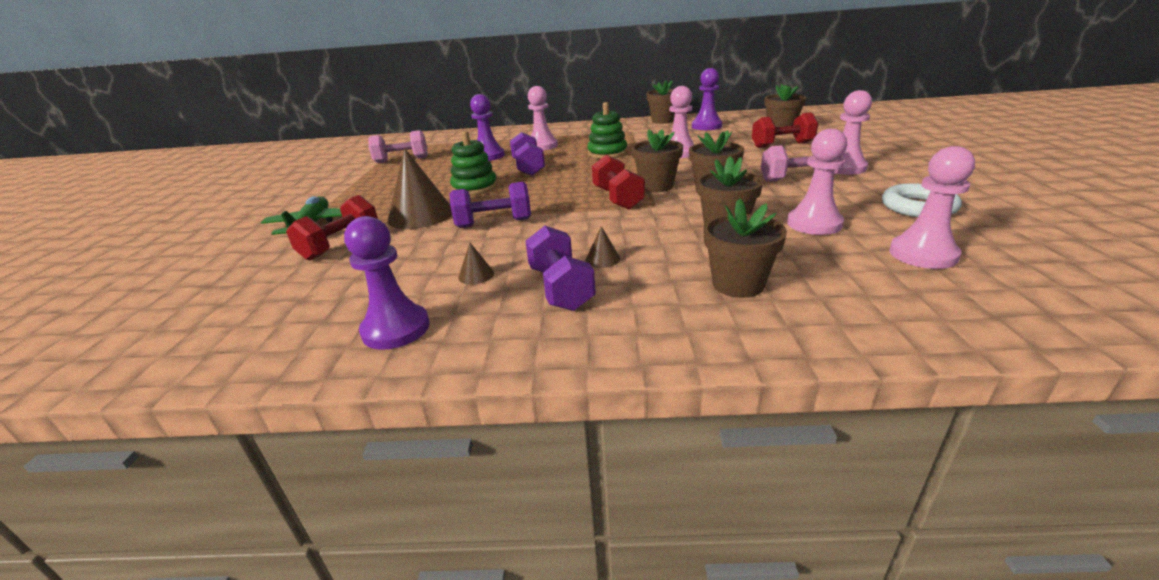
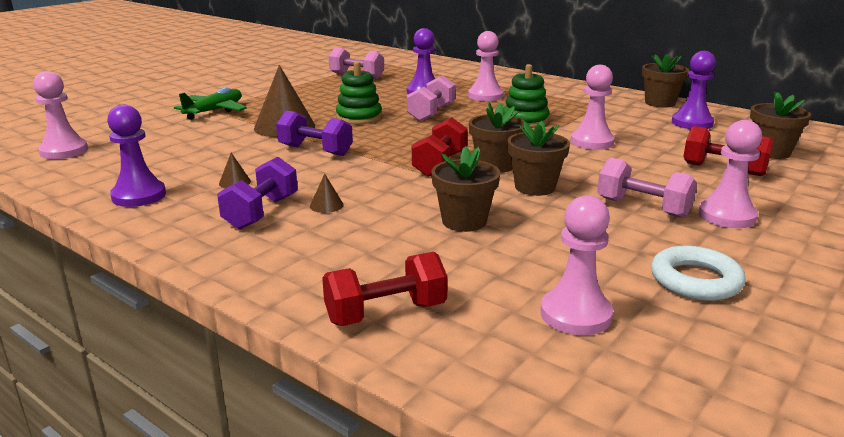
camera: 35 degrees right, 5 degrees down
red dumbbell [286,195,378,260] -> red dumbbell moved to [322,252,447,326]
purple dumbbell [510,132,545,176] -> pink dumbbell [407,75,455,121]
brown flower pot [703,198,787,298] -> none
pink pawn [787,129,847,235] -> pink pawn moved to [33,71,88,159]

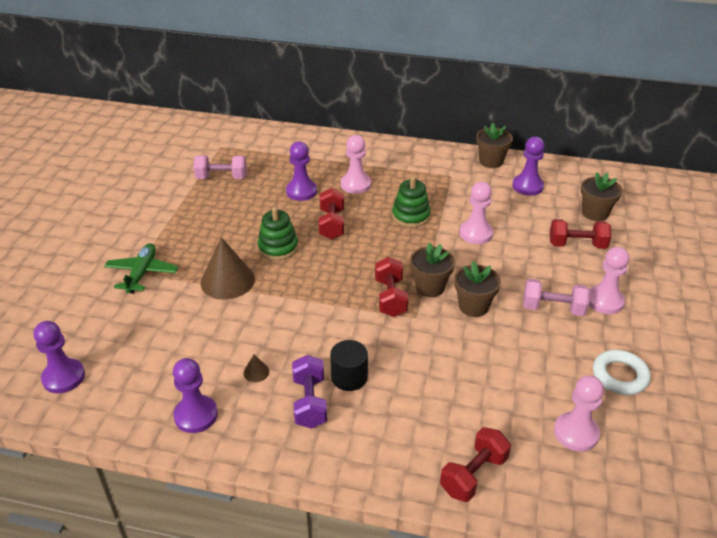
camera: 25 degrees left, 15 degrees up
pink pawn [33,71,88,159] -> purple pawn [34,321,85,393]
purple dumbbell [276,110,353,156] -> none
brown cone [310,174,344,213] -> black cylinder [330,340,368,391]
pink dumbbell [407,75,455,121] -> red dumbbell [319,188,344,240]
brown flower pot [431,146,500,232] -> none

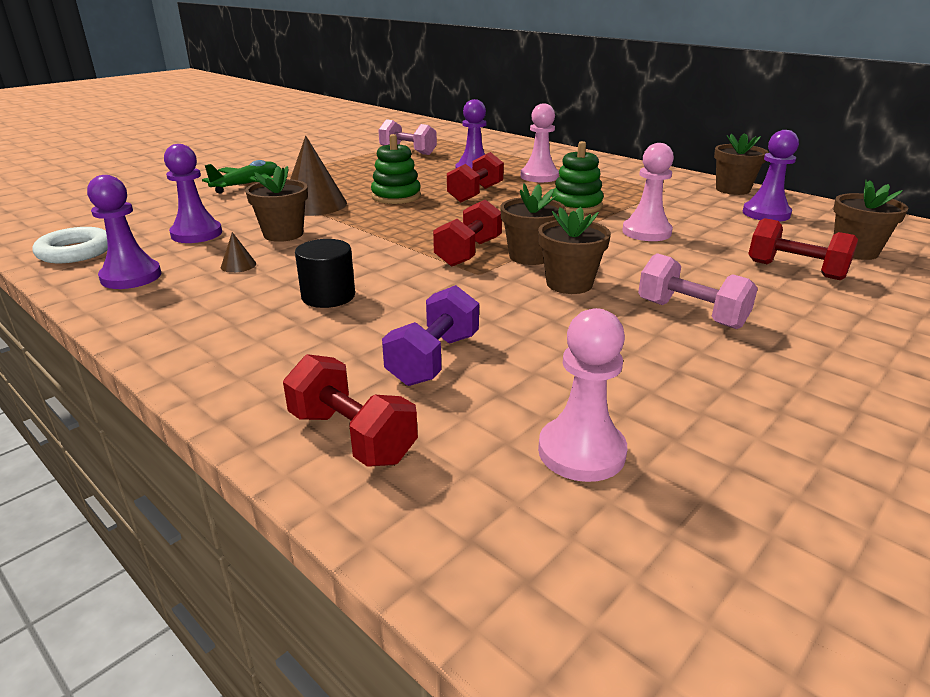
camera: 30 degrees right, 10 degrees down
purple pawn [34,321,85,393] -> purple pawn moved to [164,144,222,243]
purple dumbbell [292,355,327,429] -> purple dumbbell moved to [382,285,479,386]
red dumbbell [440,427,511,502] -> red dumbbell turned 60 degrees clockwise [283,354,418,467]
pink pawn [589,247,629,314] -> none
white ring [593,350,651,395] -> white ring moved to [32,227,108,263]
none -> brown flower pot [245,166,308,242]

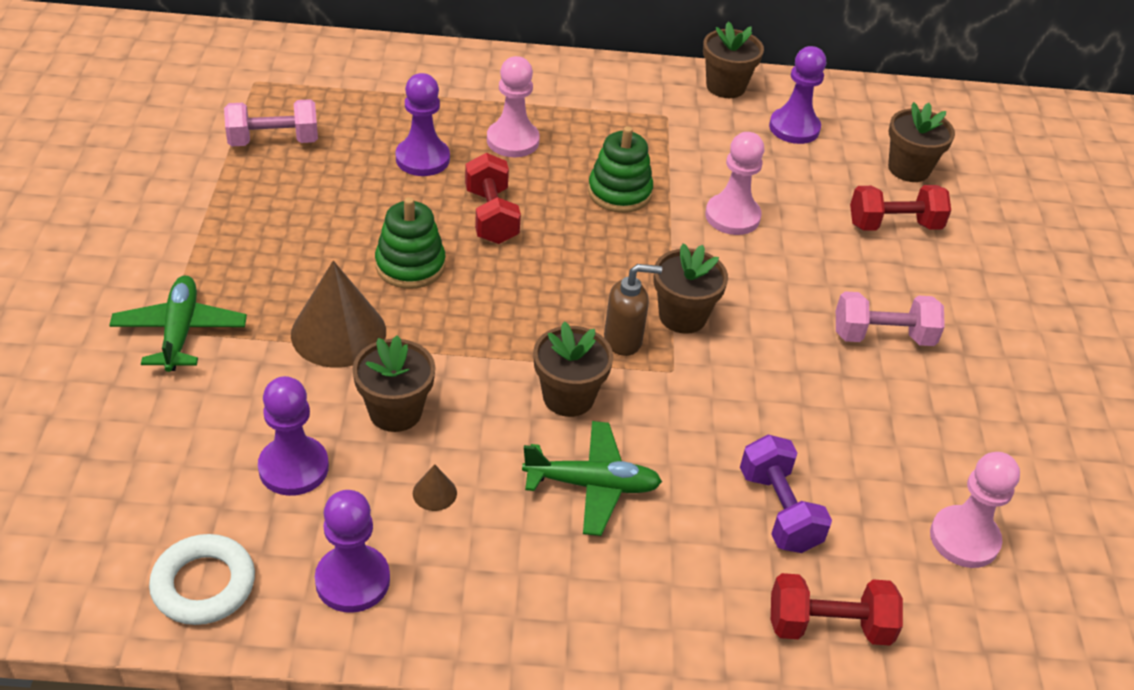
camera: 45 degrees left, 15 degrees up
black cylinder [295,239,355,308] -> green plane [522,421,662,536]
red dumbbell [433,199,502,267] -> brown soap dispenser [604,264,662,356]
brown flower pot [538,207,611,294] -> brown flower pot moved to [533,321,613,417]

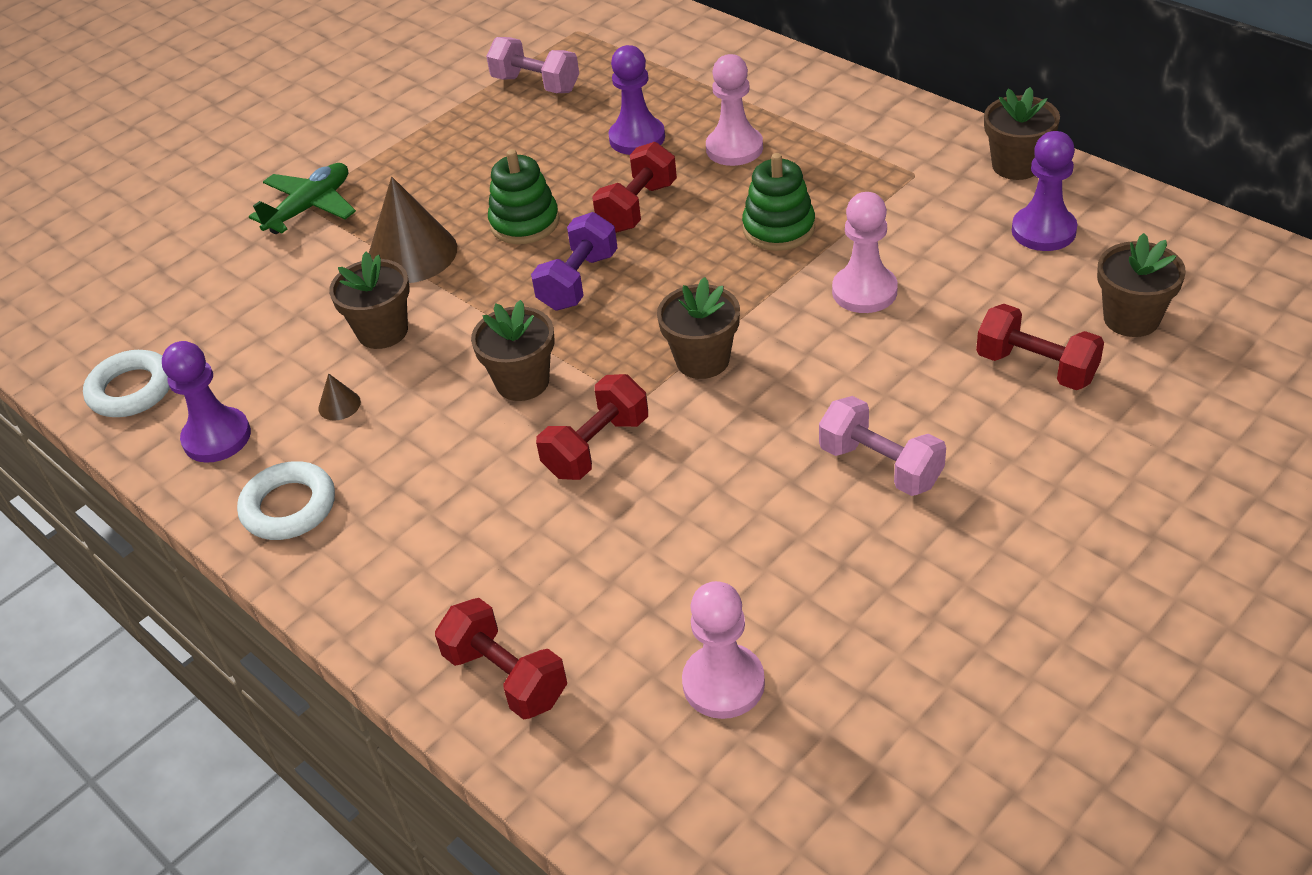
camera: 50 degrees right, 0 degrees up
purple pawn [258,376,329,496] -> none
green plane [522,421,662,536] -> none
brown soap dispenser [604,264,662,356] -> none
purple dumbbell [740,435,832,553] -> purple dumbbell moved to [531,212,618,311]
none -> white ring [237,461,335,540]
none -> red dumbbell [536,374,648,480]

